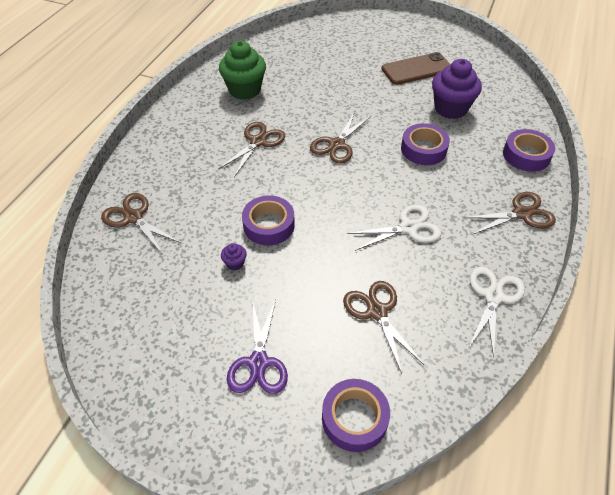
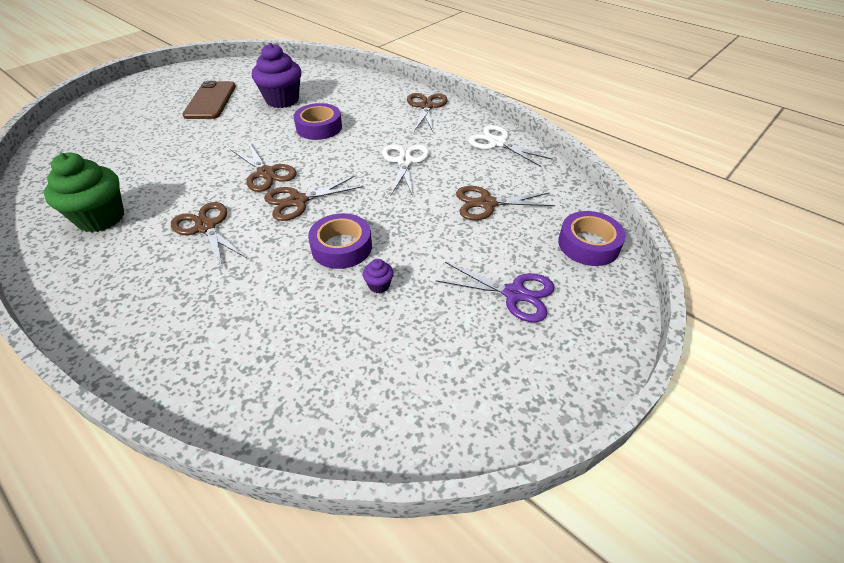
camera: 70 degrees left, 5 degrees down
brown scissors [101,193,181,253] -> brown scissors moved to [264,176,363,221]
purple tape [503,129,555,172] -> none

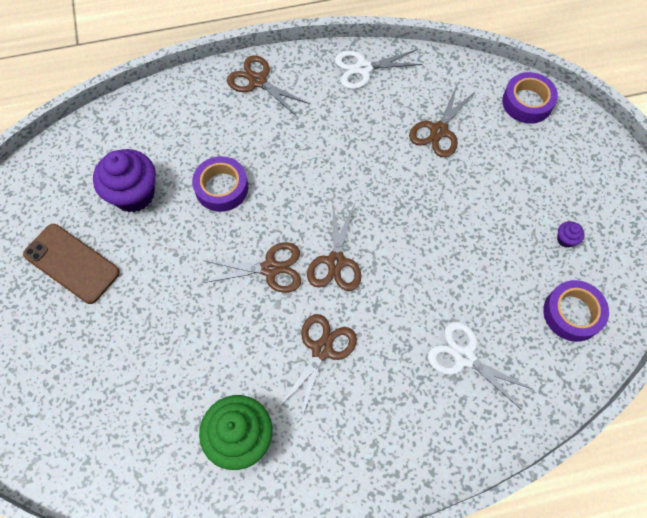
camera: 55 degrees left, 20 degrees up
brown scissors [171,202,247,269] -> brown scissors turned 120 degrees clockwise [280,314,357,420]
purple tape [308,213,372,269] -> purple tape moved to [543,280,609,342]
purple cupcake [362,259,394,293] -> purple cupcake moved to [557,221,585,248]
white scissors [382,144,429,196] -> white scissors moved to [427,322,534,410]
purple scissors [436,262,555,322] -> none

